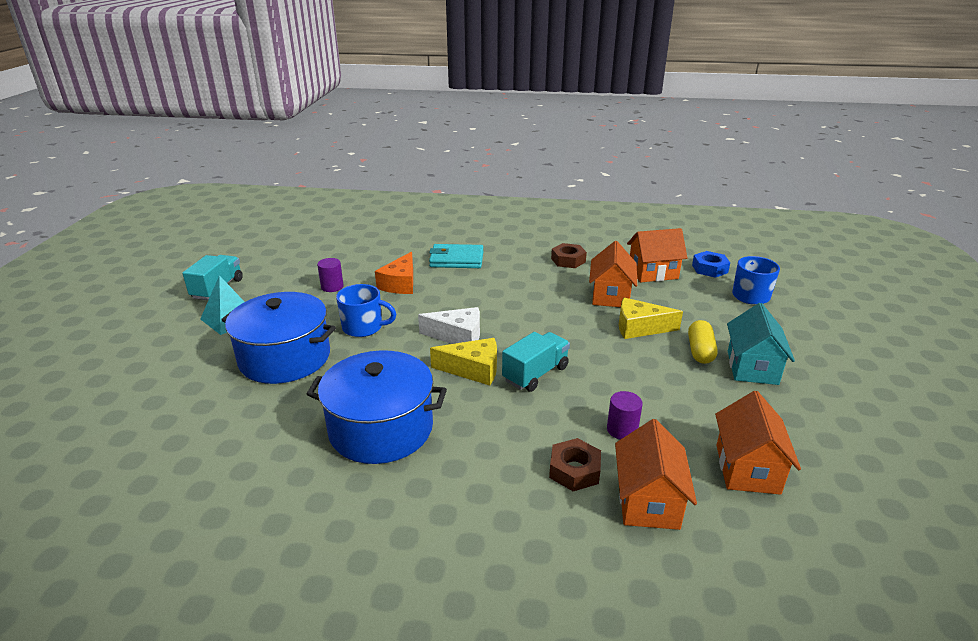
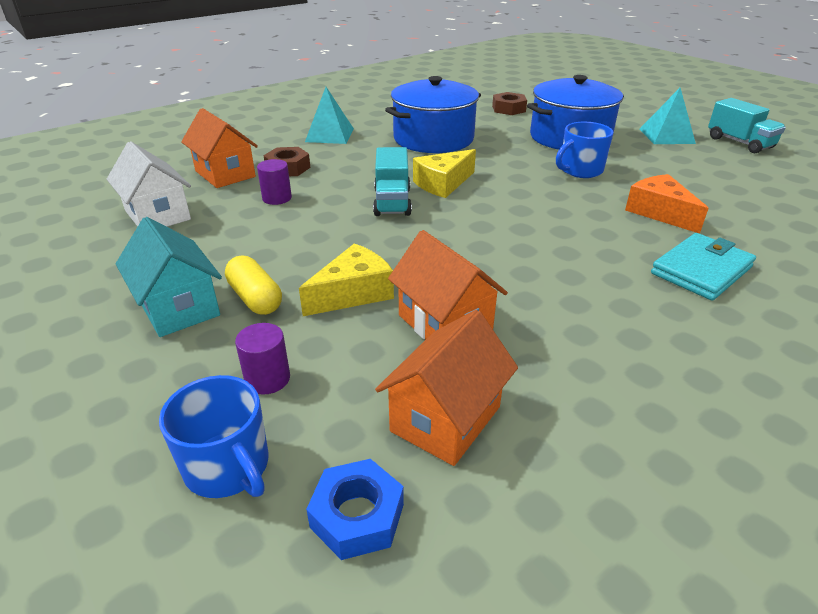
camera: 135 degrees right, 5 degrees up
purple cylinder [317,258,344,292] -> purple cylinder moved to [235,323,290,395]
white cheese [418,307,480,344] -> none
brown nut [551,243,587,268] -> brown nut moved to [492,92,527,115]
orange house [715,391,801,495] -> white house [107,141,191,227]
none -> turquoise pyramid [305,87,354,144]

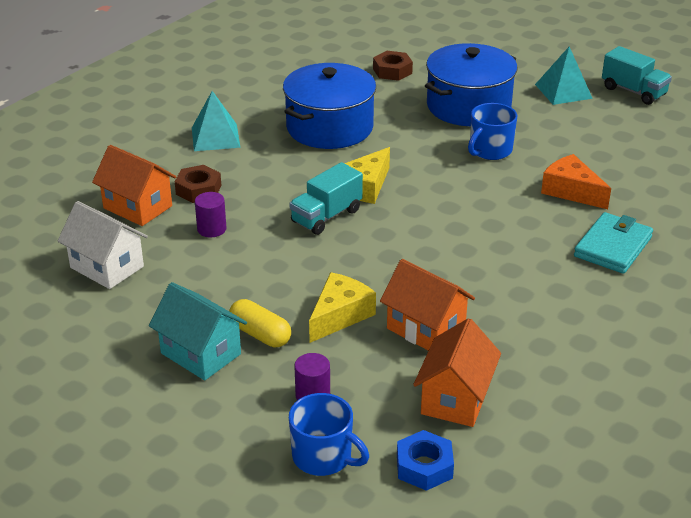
camera: 15 degrees left, 0 degrees up
turquoise truck [373,147,412,216] -> turquoise truck turned 60 degrees clockwise [289,162,363,235]

